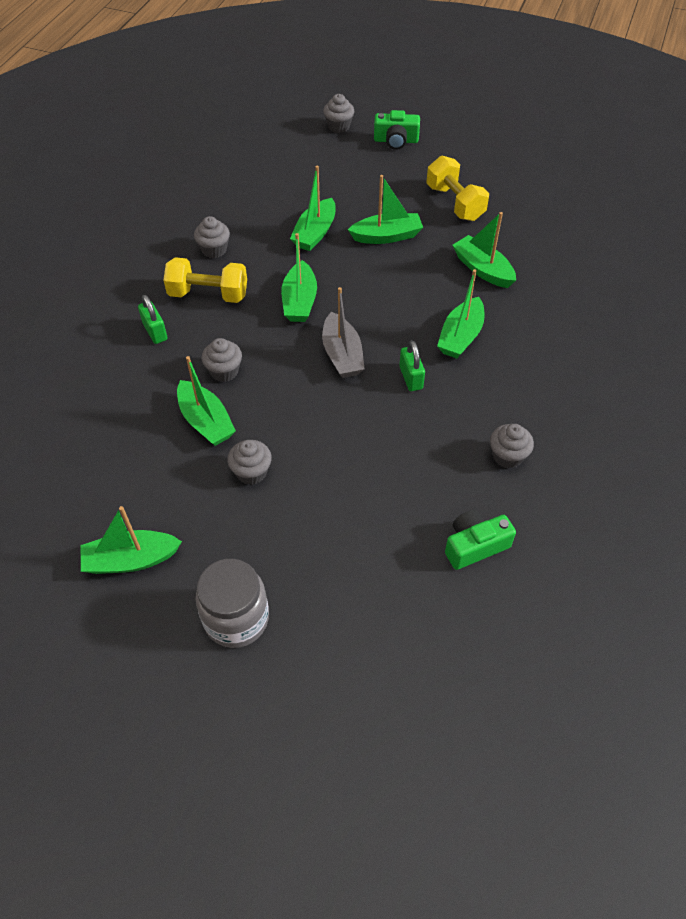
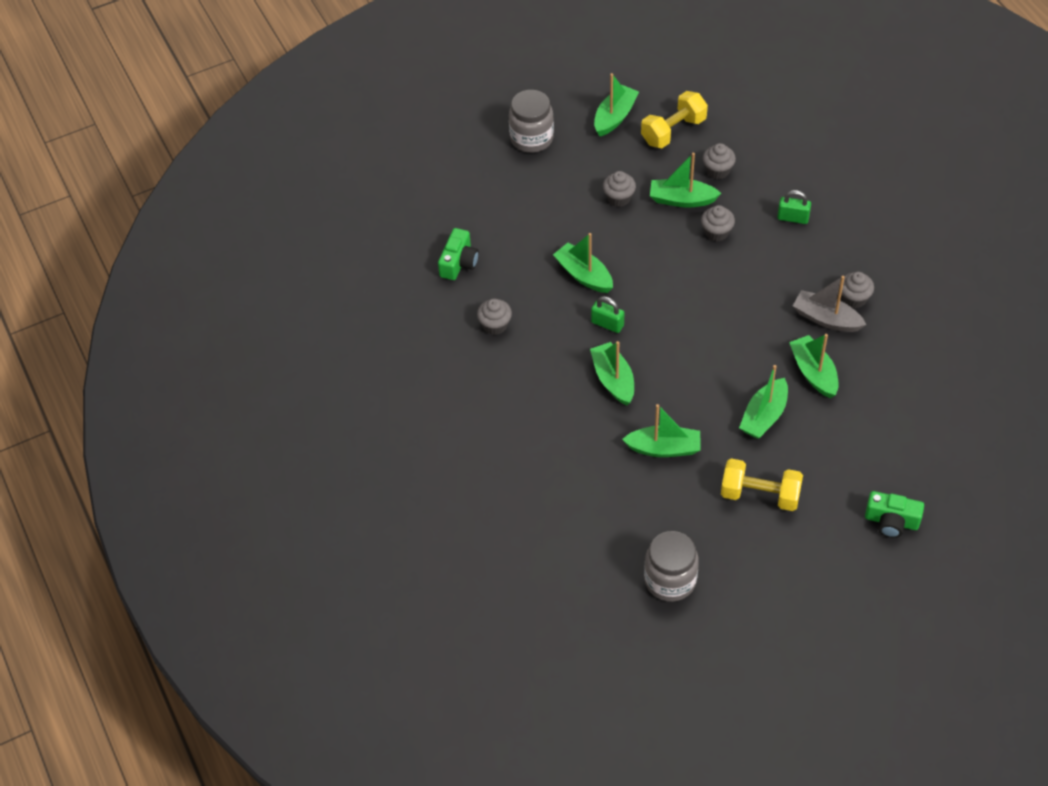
camera: 135 degrees right, 0 degrees up
yellow dumbbell [164,257,247,303] -> yellow dumbbell moved to [641,91,708,148]
green boat [281,233,317,322] -> green boat moved to [553,233,613,293]
grey boat [322,287,364,378] -> grey boat moved to [793,276,866,332]
grey cupcake [323,94,354,133] -> grey cupcake moved to [703,143,736,179]
green camera [374,110,420,150] -> green camera turned 120 degrees counterclockwise [865,491,924,538]
none -> grey jar [644,531,699,602]

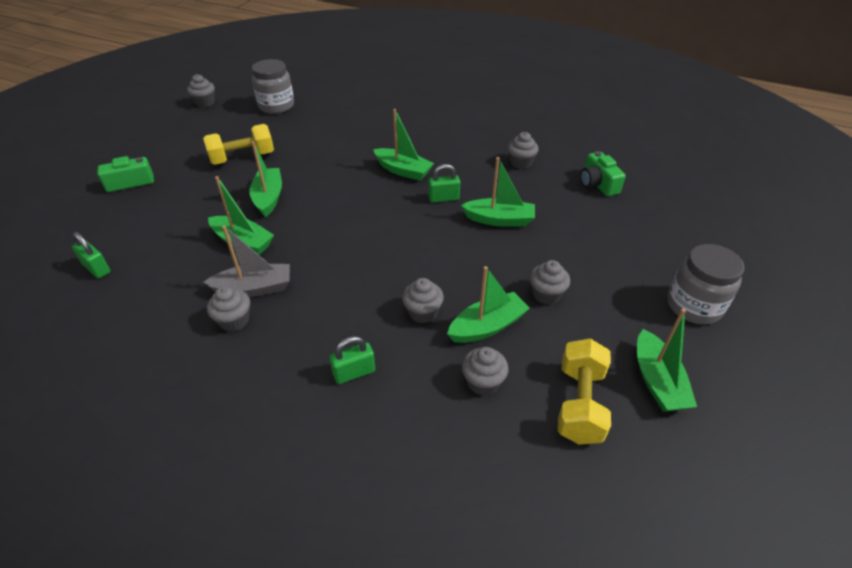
camera: 140 degrees right, 10 degrees down
green boat [622,404,701,457] -> none
none -> green padlock [72,232,110,278]
none -> grey cupcake [187,74,215,107]

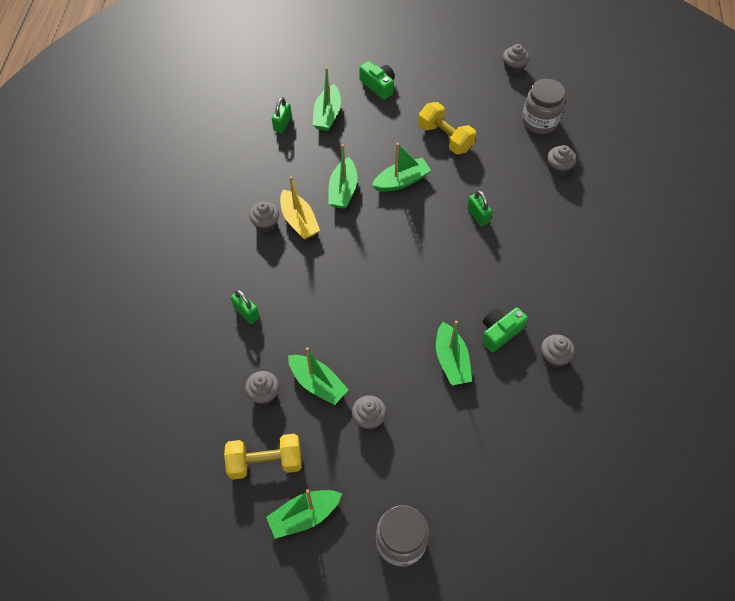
camera: 70 degrees right, 15 degrees up
grey boat [204,226,290,297] -> yellow boat [280,176,320,240]
green boat [373,109,434,181] -> green boat moved to [313,67,341,131]
grey cupcake [402,278,444,323] -> grey cupcake moved to [547,145,576,176]
green padlock [428,164,460,203] -> green padlock moved to [467,190,492,226]
green camera [580,151,626,196] -> green camera moved to [482,307,528,352]

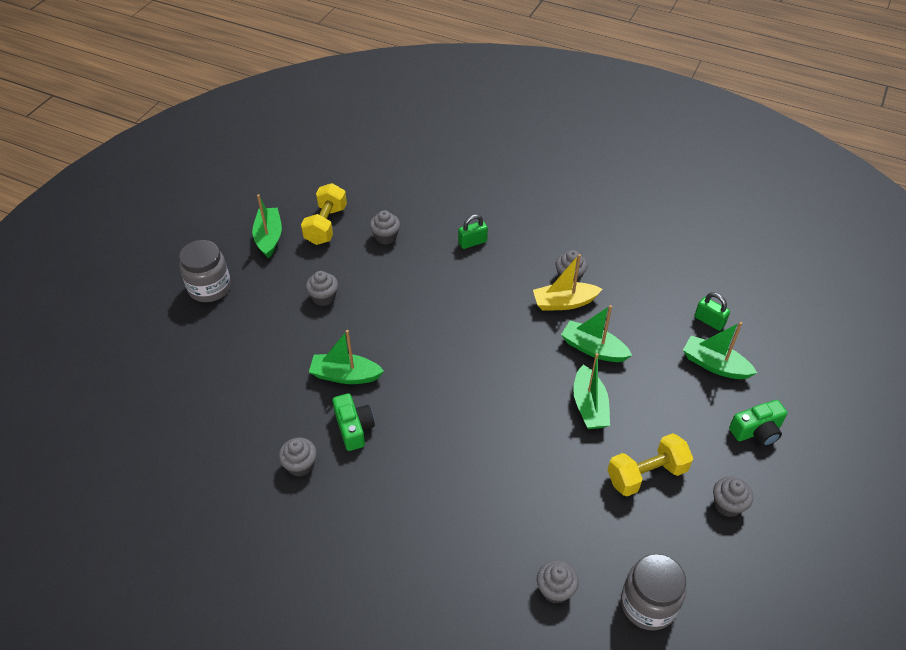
camera: 110 degrees right, 10 degrees down
green boat [288,347,349,405] -> none
green padlock [467,190,492,226] -> none
grey cupcake [503,44,529,75] -> grey cupcake moved to [713,477,753,517]

